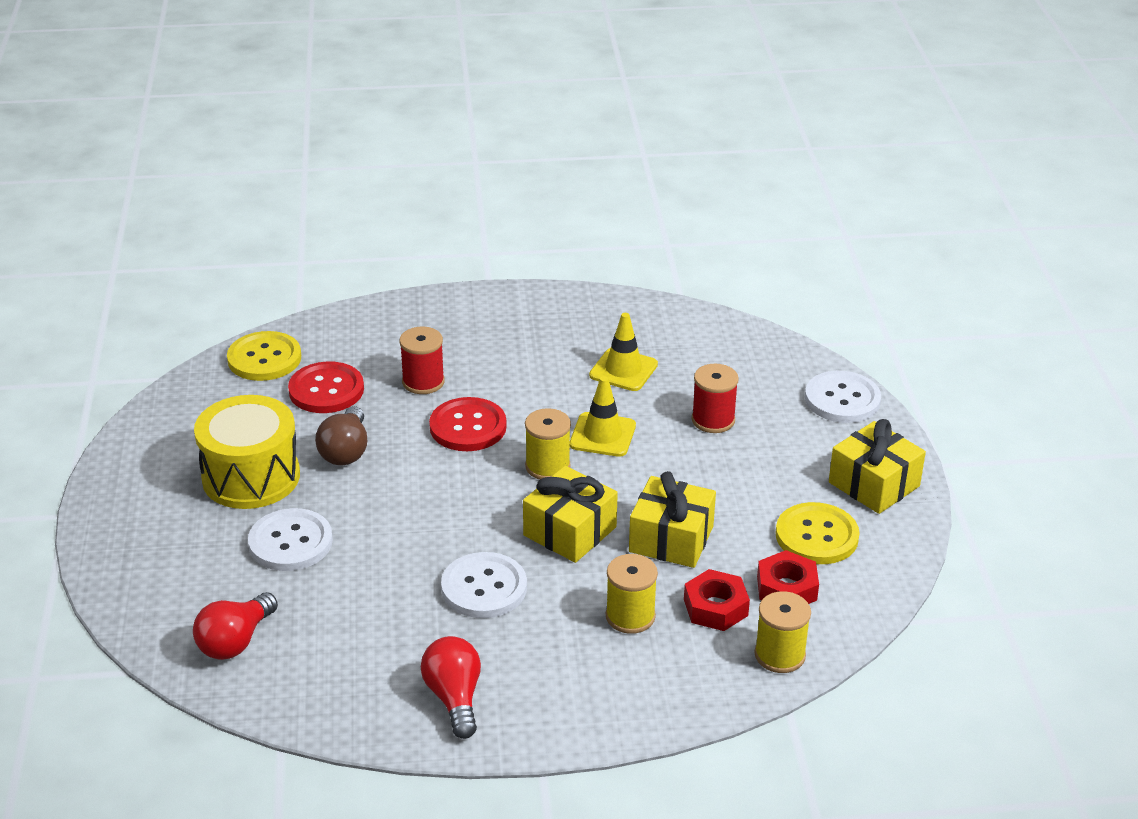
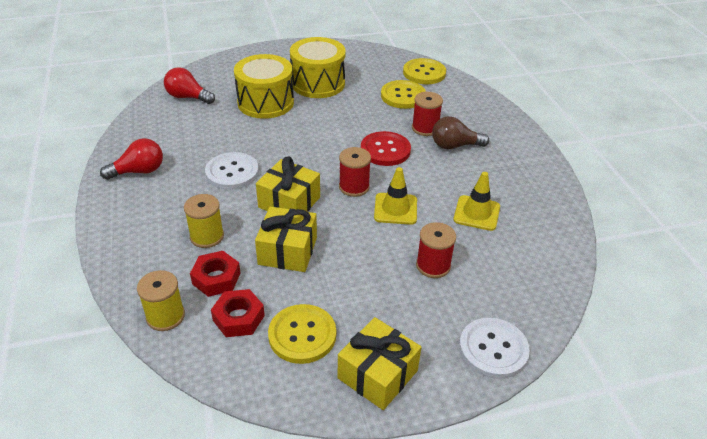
camera: 80 degrees right, 5 degrees up
white button [248,508,333,571] -> yellow drum [234,54,294,119]
red button [288,361,364,413] -> yellow button [381,80,426,109]
brown light bulb [315,406,367,465] -> brown light bulb moved to [432,116,489,149]
yellow spool [525,408,571,479] -> red spool [339,147,371,197]

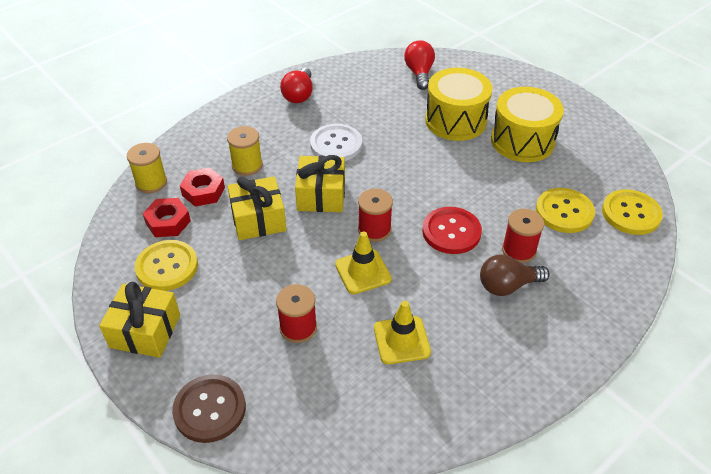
camera: 65 degrees right, 5 degrees up
red light bulb [100,138,163,180] -> red light bulb turned 60 degrees clockwise [280,68,313,103]
brown light bulb [432,116,489,149] -> brown light bulb turned 75 degrees counterclockwise [480,254,550,296]
white button [459,318,530,379] -> brown button [172,374,246,443]

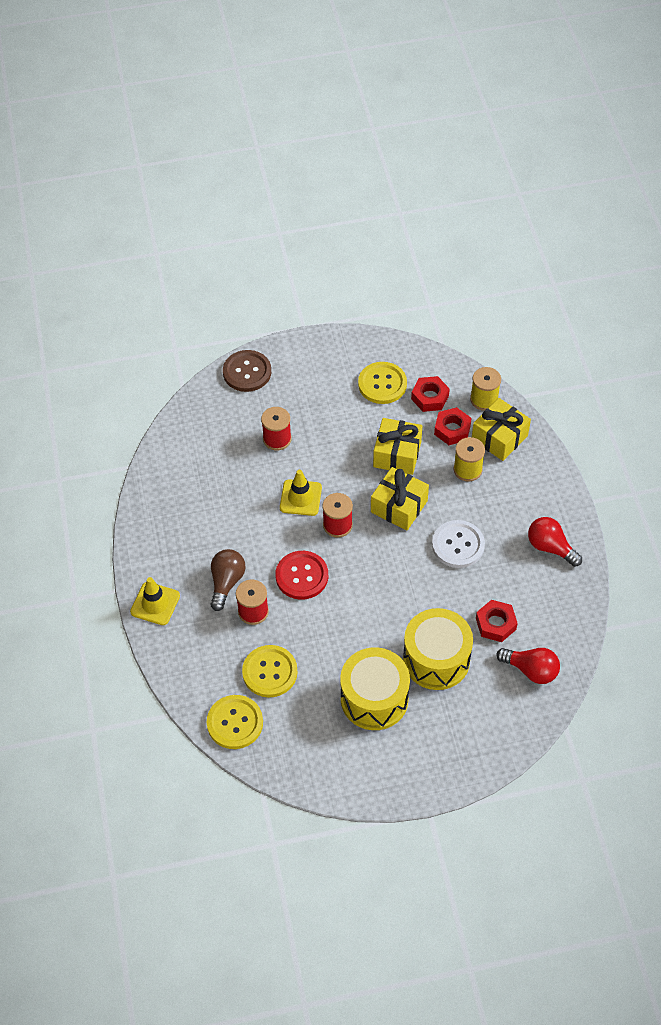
camera: 120 degrees right, 10 degrees up
yellow gift [99,282,180,358] -> yellow gift moved to [472,398,531,461]
yellow traffic cone [374,301,431,364] -> yellow traffic cone moved to [130,577,180,625]
none -> red nut [476,600,518,642]

